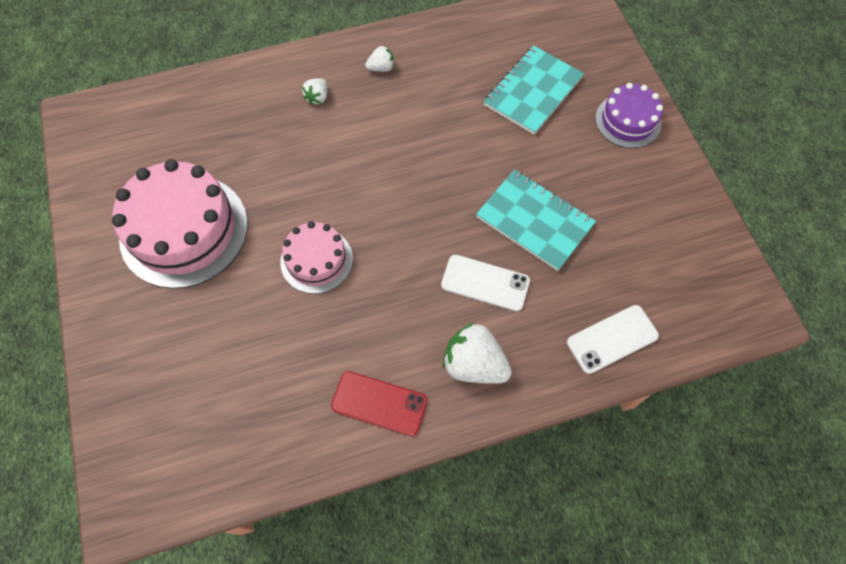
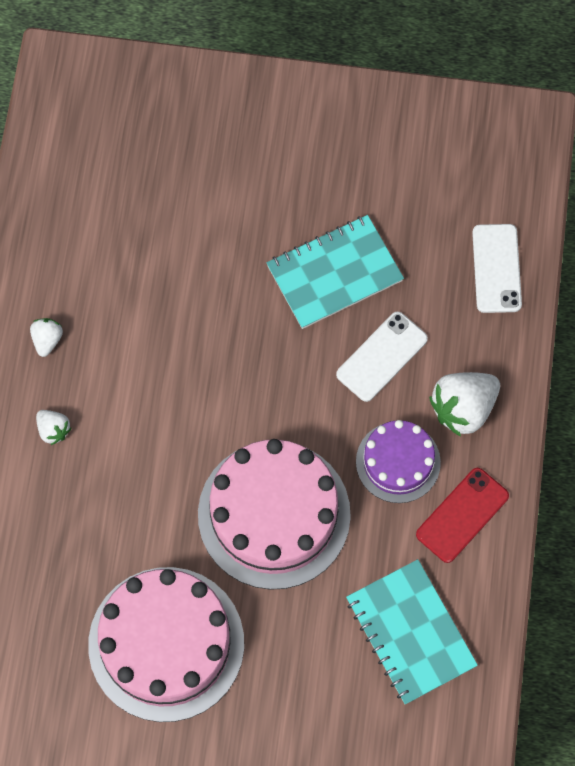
camera: 65 degrees left, 5 degrees up
pink cake [280,221,353,294] -> pink cake [198,439,351,590], size x1.79
turquoise notebook [484,46,584,135] -> turquoise notebook moved to [346,559,478,704]
purple cake [595,83,663,148] -> purple cake moved to [356,420,441,503]

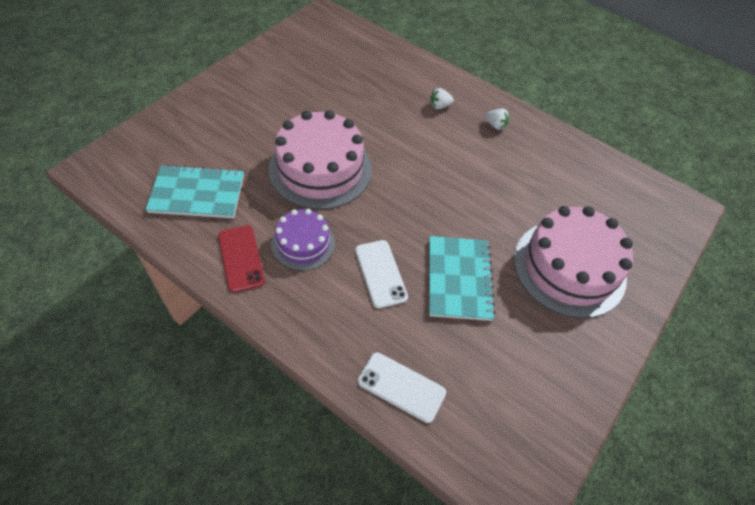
camera: 115 degrees right, 15 degrees down
pink cake [88,567,244,722] -> pink cake moved to [514,206,633,318]
white strawberry [429,372,500,437] -> none

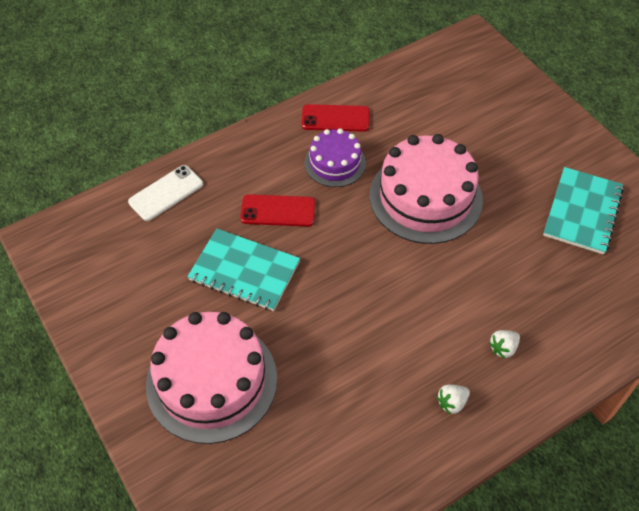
camera: 115 degrees right, 0 degrees up
turquoise notebook [146,164,244,218] -> turquoise notebook moved to [543,167,624,254]
white phone [355,240,408,308] -> red phone [240,194,315,227]
white strawberry [430,88,454,109] -> white strawberry turned 135 degrees counterclockwise [489,330,520,359]

